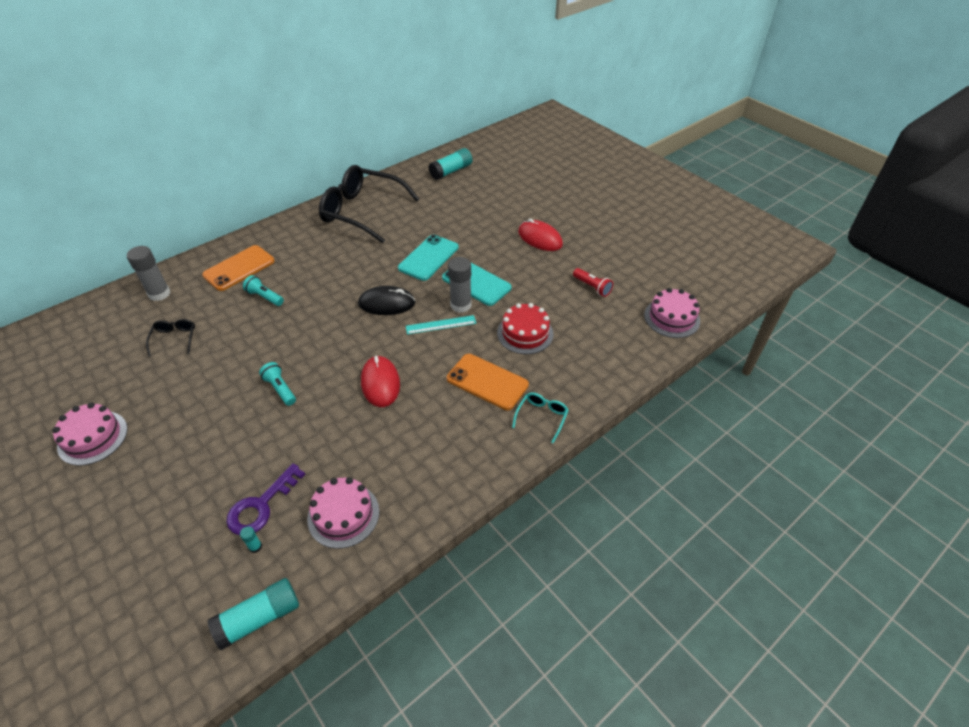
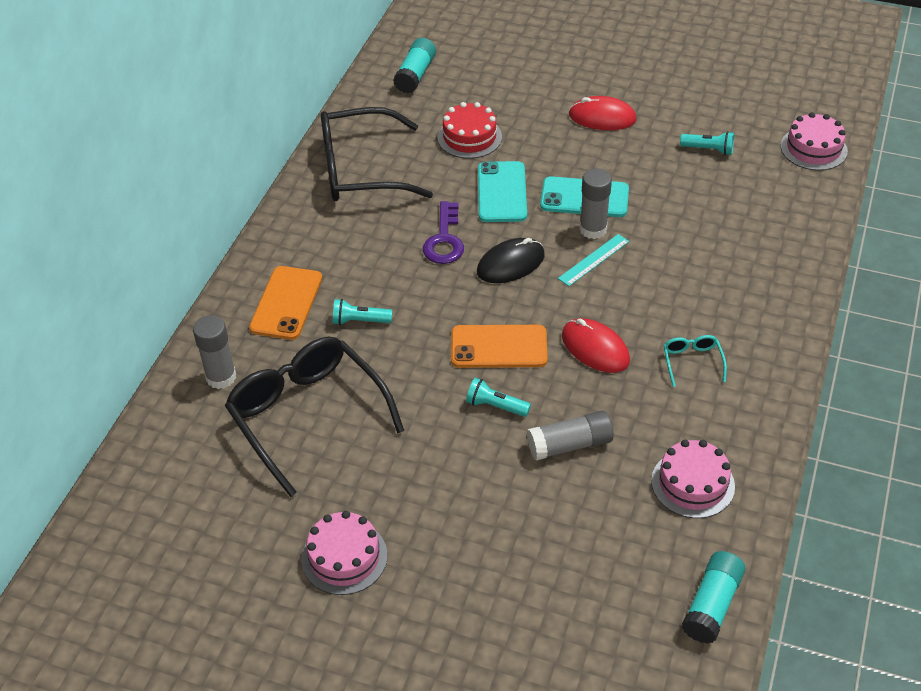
camera: 30 degrees left, 0 degrees up
black glasses [146,319,195,356] -> black glasses [225,337,404,497], size x2.42
purple key [226,463,305,535] -> purple key moved to [423,201,464,264]
turquoise glue stick [240,526,262,553] -> none
orange phone [447,354,529,410] -> orange phone moved to [451,325,548,368]
red cake [497,303,553,354] -> red cake moved to [437,102,502,159]
turquoise glasses [512,392,569,443] -> turquoise glasses moved to [664,335,727,387]
red flashlight [573,268,613,297] -> turquoise flashlight [680,131,734,155]
none -> grey glue stick [527,411,614,461]

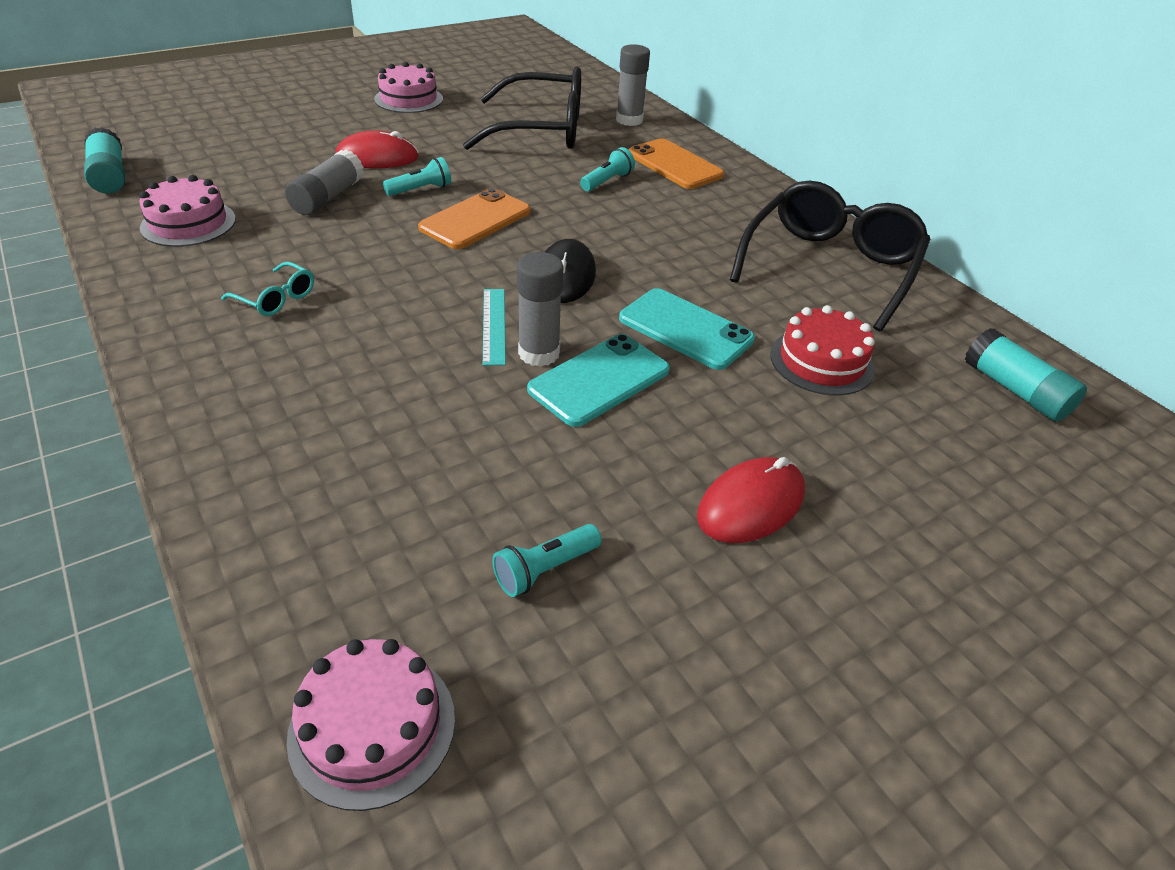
camera: 125 degrees right, 5 degrees down
purple key [423,201,464,264] -> none
red mouse [562,318,630,373] -> red mouse moved to [335,130,419,168]

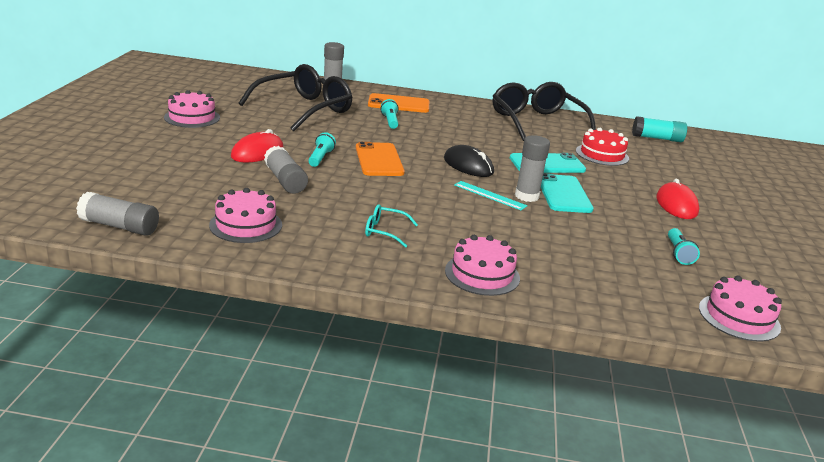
camera: 50 degrees left, 15 degrees down
turquoise glue stick [84,127,125,194] -> grey glue stick [76,192,159,236]
turquoise glasses [221,262,314,316] -> turquoise glasses turned 150 degrees counterclockwise [365,204,418,248]
none -> pink cake [445,235,520,296]

